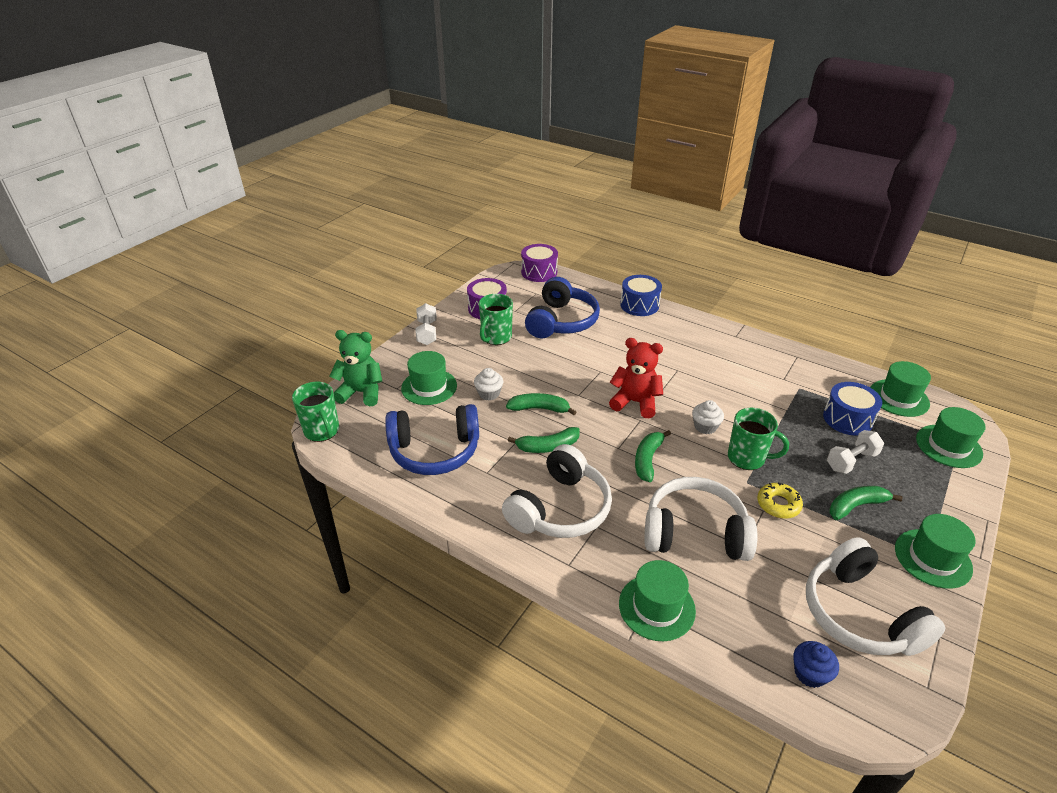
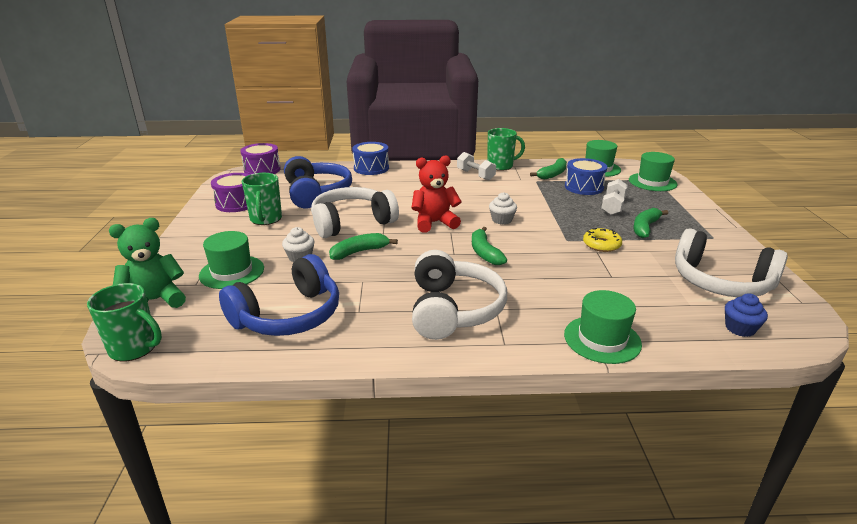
camera: 35 degrees left, 10 degrees down
white dumbbell [415,303,437,345] -> white dumbbell moved to [457,152,496,181]
green banana [508,427,580,453] -> green banana moved to [530,158,567,180]
white headphones [644,477,757,561] -> white headphones moved to [311,187,399,238]
green mug [728,408,789,470] -> green mug moved to [487,128,525,171]
green hat [895,514,976,589] -> none

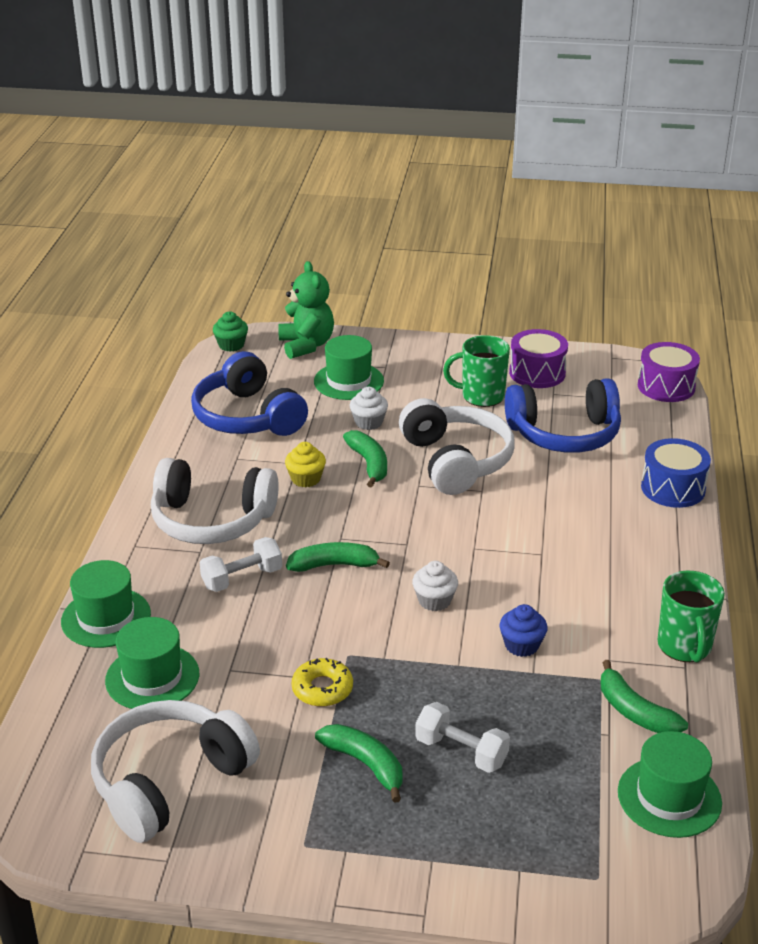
camera: 100 degrees right, 5 degrees up
green mug [87,283,162,362] -> green cupcake [213,312,248,352]
red teddy bear [411,155,462,233] -> none
white dumbbell [457,152,496,181] -> white dumbbell moved to [200,537,282,592]
blue drum [565,158,607,195] -> none
green hat [629,152,678,191] -> green hat moved to [105,617,199,709]
blue cupcake [725,293,768,337] -> blue cupcake moved to [500,604,547,657]
none -> yellow cupcake [285,442,326,487]

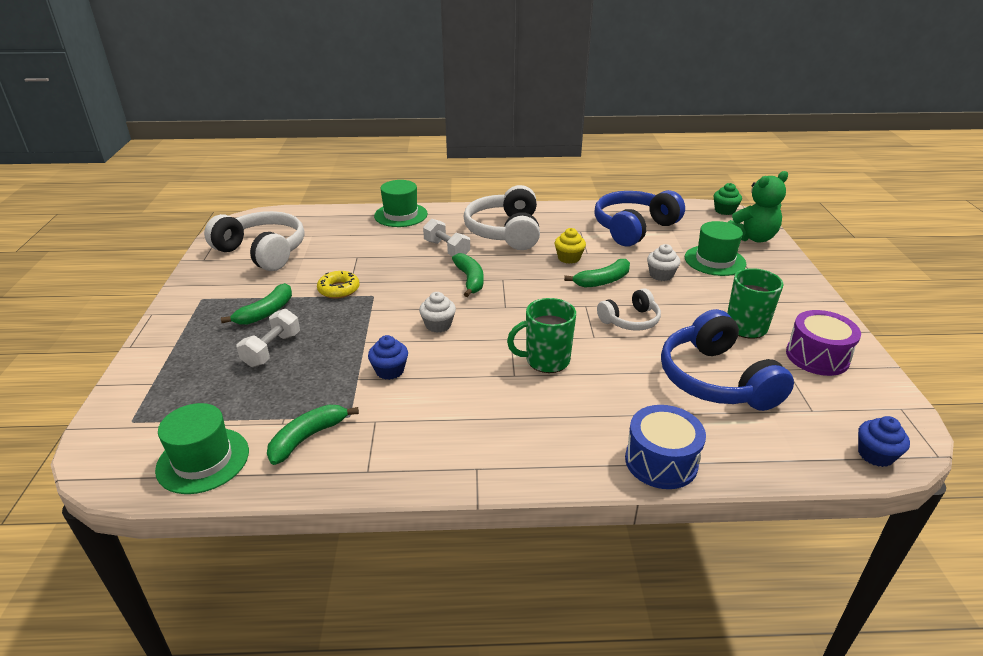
camera: 80 degrees right, 0 degrees up
green hat [105,617,199,709] -> none
white headphones [399,398,514,495] -> white headphones [597,288,661,331], size x0.56
purple drum [638,342,700,402] -> blue cupcake [858,416,910,467]
green mug [658,571,725,662] -> green mug moved to [507,298,576,373]

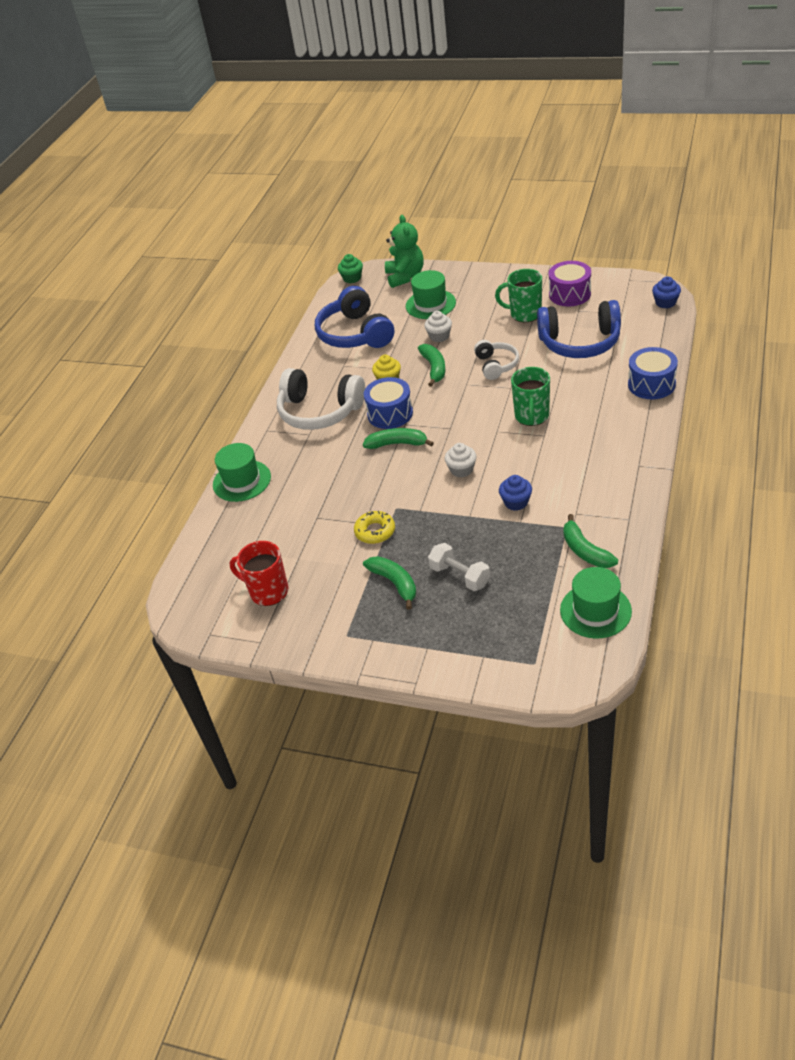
camera: 65 degrees left, 10 degrees up
white headphones [204,211,304,271] -> red mug [229,541,288,606]
white dumbbell [423,219,470,257] -> none
none -> blue drum [364,377,413,429]

